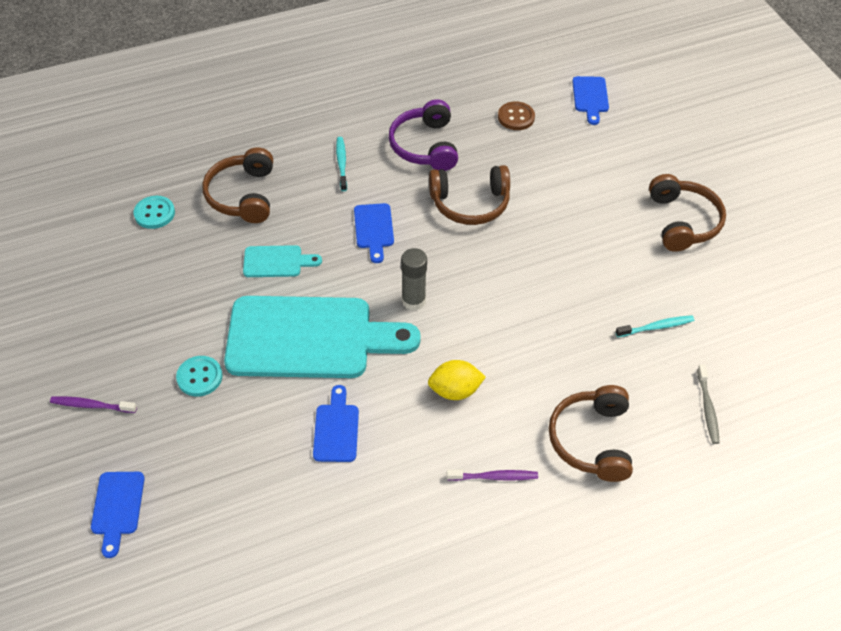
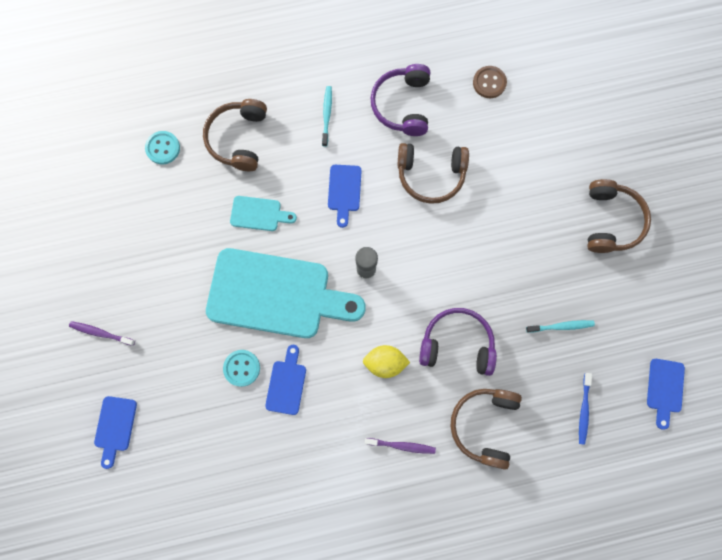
camera: 10 degrees right, 25 degrees up
turquoise button [176,356,223,396] -> turquoise button moved to [223,350,260,387]
blue cutting board [572,76,609,125] -> blue cutting board moved to [647,359,685,430]
grey toothbrush [697,365,720,444] -> blue toothbrush [579,373,592,445]
none -> purple headphones [419,308,497,376]

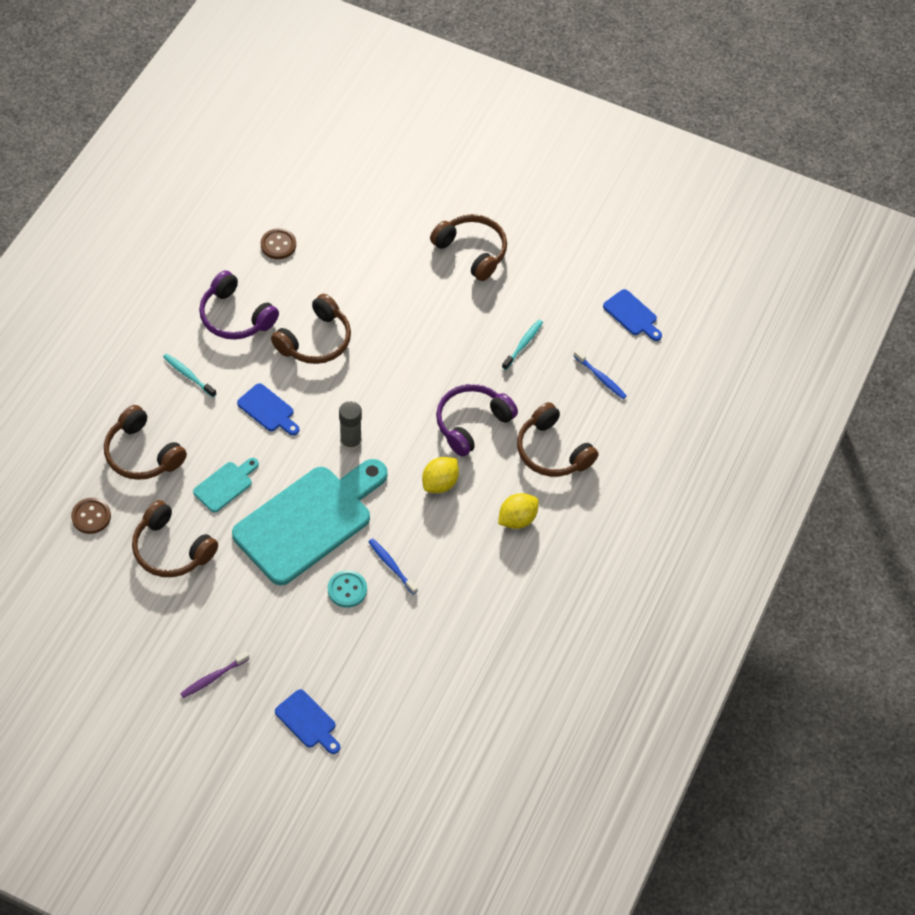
camera: 55 degrees left, 20 degrees down
turquoise button [145,131,180,164] -> brown button [71,498,111,534]
blue cutting board [265,345,306,415] -> blue toothbrush [368,538,418,595]
purple toothbrush [365,438,436,454] -> yellow lemon [498,493,539,529]
none -> brown headphones [132,500,218,577]

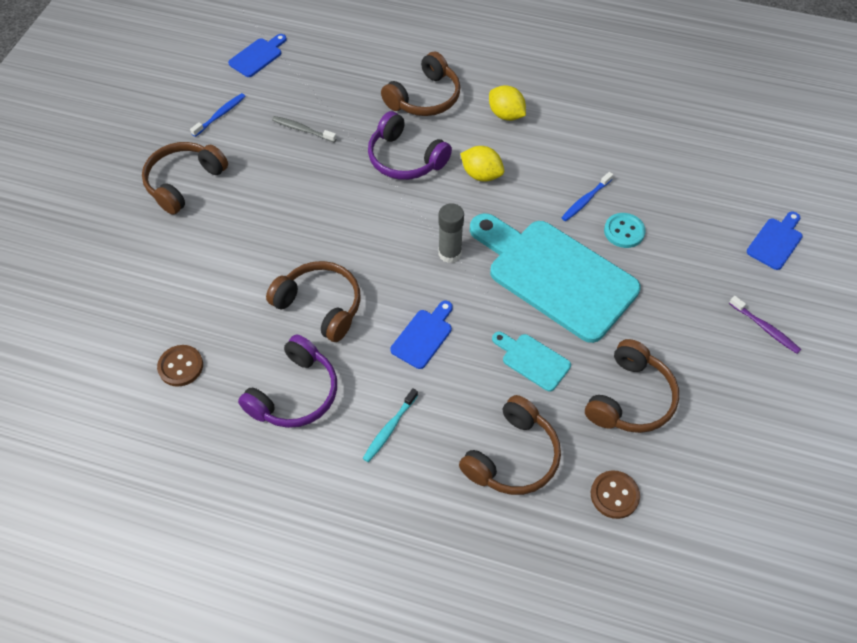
camera: 95 degrees left, 0 degrees up
turquoise toothbrush [502,320,543,370] -> grey toothbrush [272,116,337,142]
blue toothbrush [574,349,627,399] -> blue toothbrush moved to [190,93,245,137]

